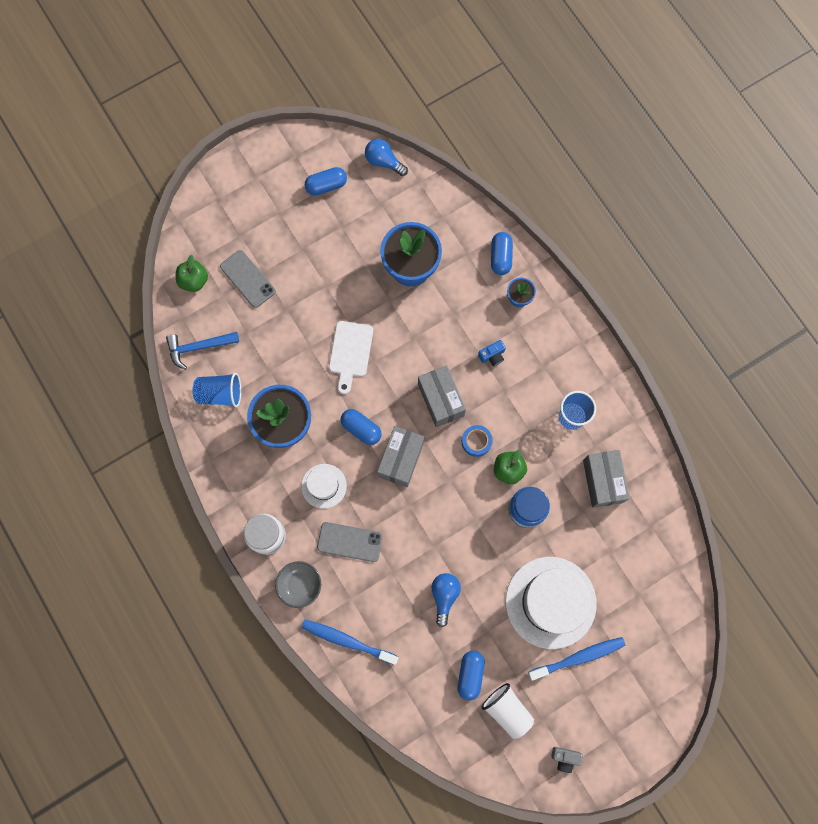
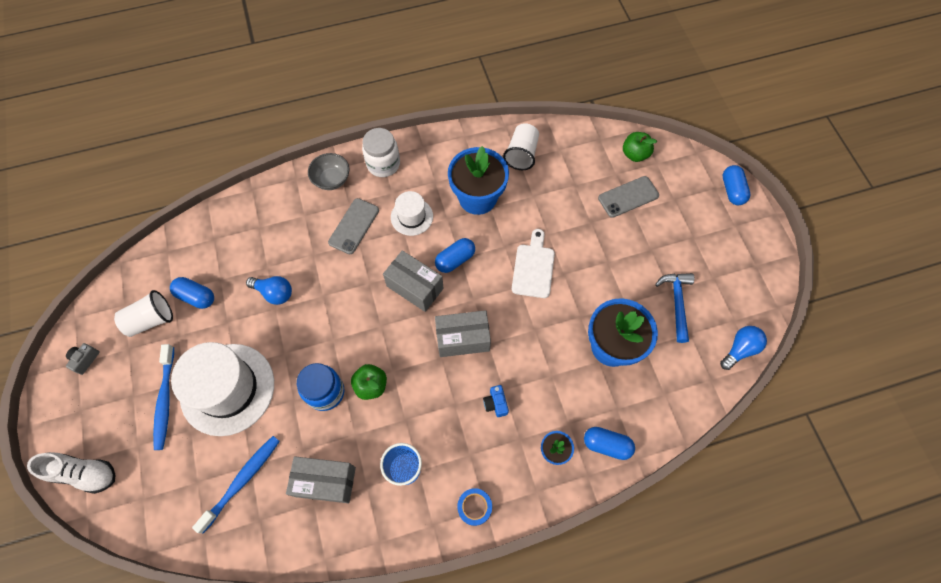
camera: 105 degrees right, 10 degrees down
blue hammer [166,332,239,370] -> blue hammer moved to [655,273,694,343]
blue cup [193,373,241,407] -> white cup [503,123,539,170]
blue toothbrush [302,620,398,665] -> blue toothbrush moved to [192,436,280,533]
blue capsule [305,167,347,196] -> blue capsule moved to [723,165,751,205]
white cutting board [329,321,373,394] -> white cutting board turned 75 degrees clockwise [512,229,555,298]
blue tape [462,425,493,457] -> blue tape moved to [457,488,492,526]
none -> white shoe [27,452,115,494]

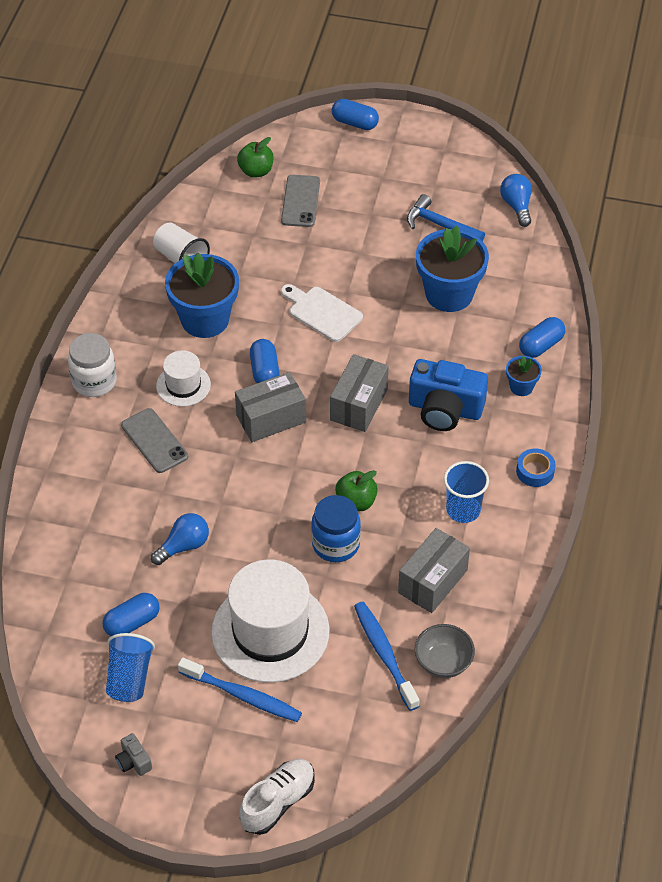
camera: 60 degrees left, 15 degrees down
white cup [114,290,173,337] -> blue cup [106,633,155,702]
grey bowl [308,153,349,190] -> grey bowl moved to [415,624,475,678]
blue camera [483,385,509,417] -> blue camera [409,359,488,431], size x2.29

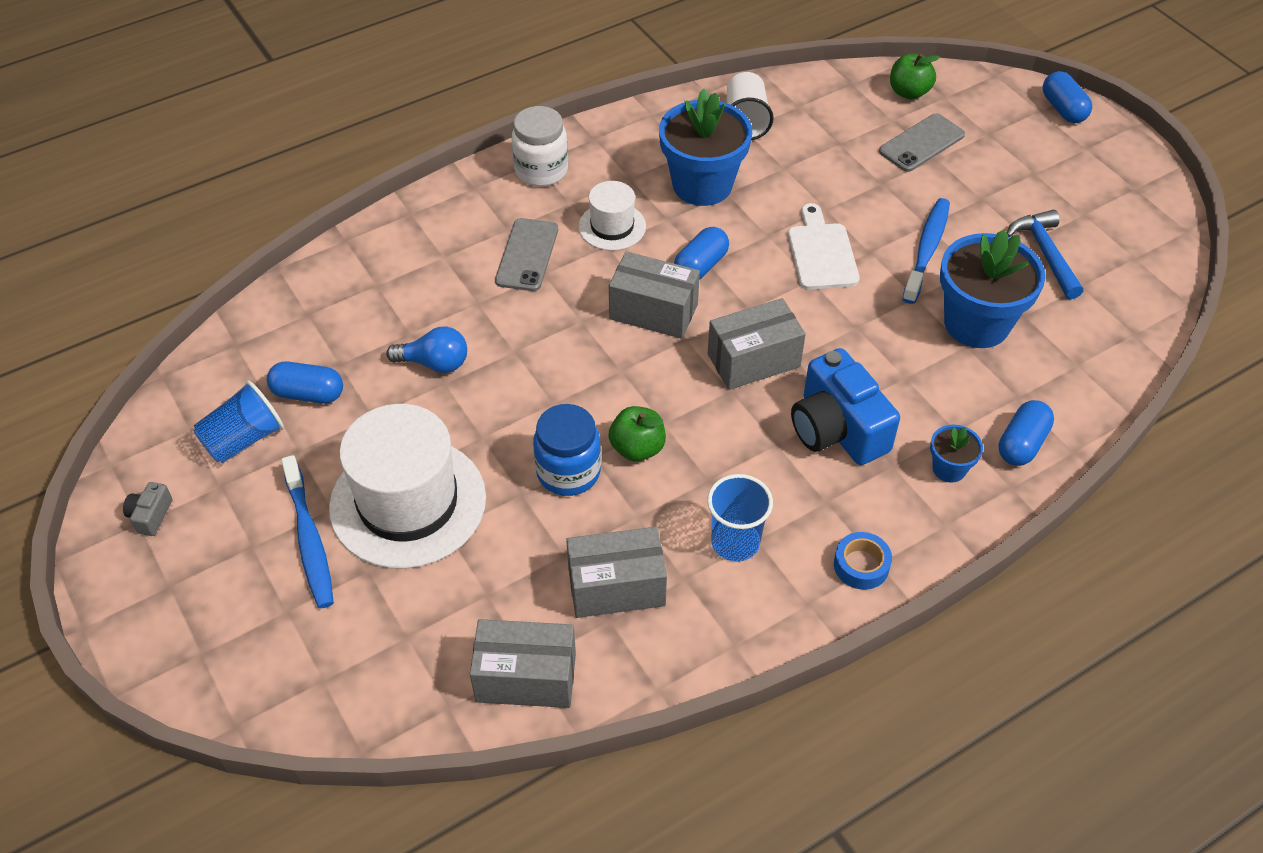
camera: 45 degrees right, 0 degrees up
white shoe [239,759,315,835] -> none
blue toothbrush [354,602,420,711] -> blue toothbrush moved to [902,198,950,304]
grey bowl [415,624,475,678] -> grey box [470,619,576,708]
blue light bulb [500,174,532,227] -> none
blue capsule [519,317,565,358] -> blue capsule turned 60 degrees counterclockwise [998,400,1054,466]

